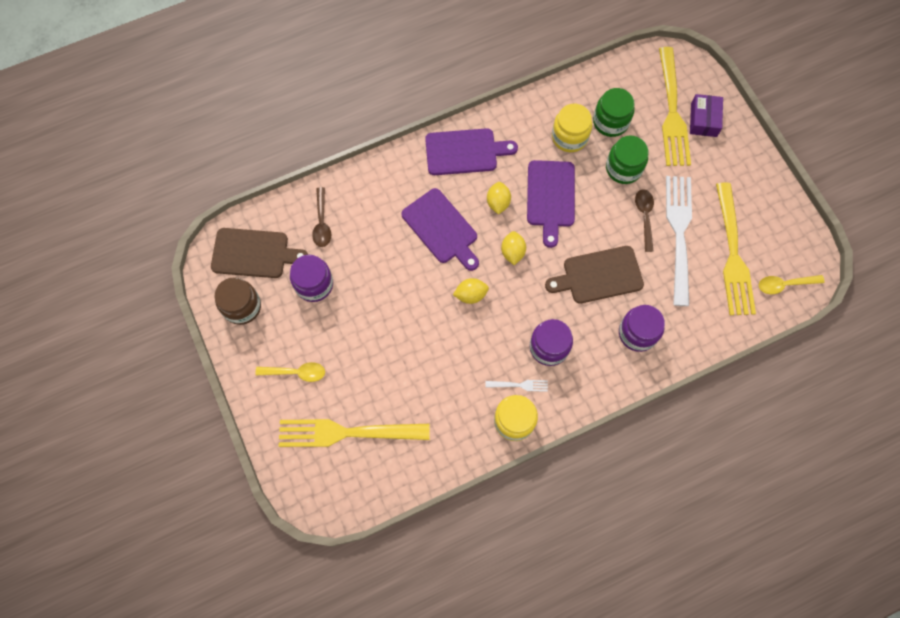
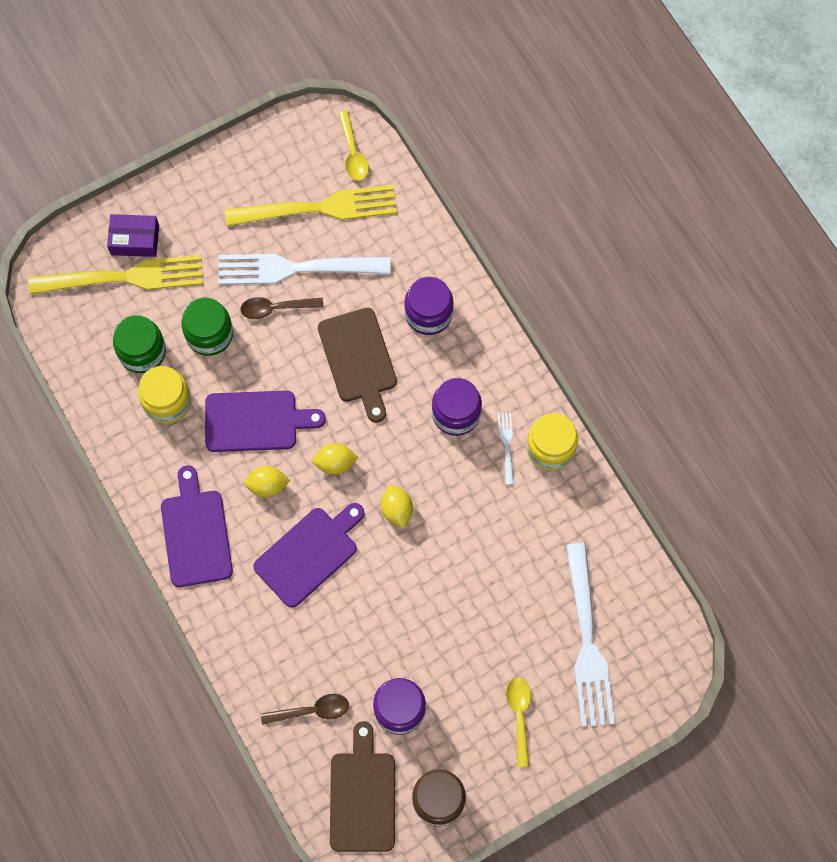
camera: 95 degrees left, 0 degrees up
yellow fork [279,419,430,447] -> white fork [566,543,615,727]

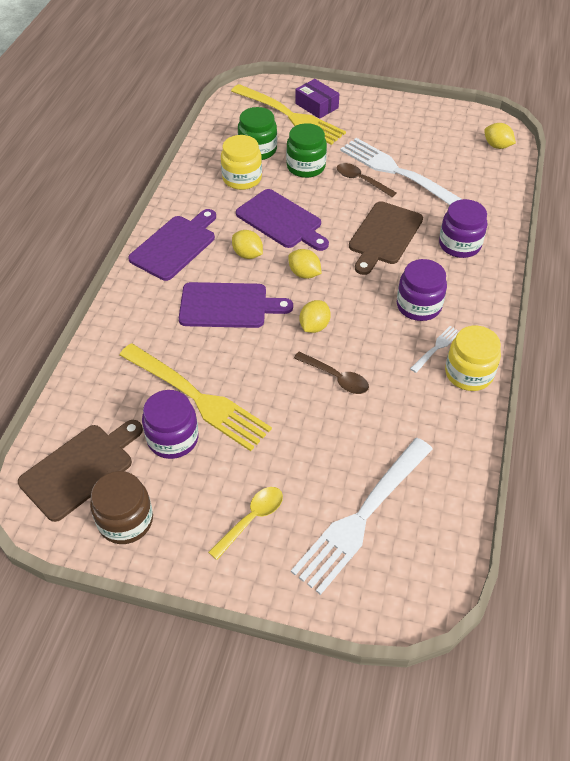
camera: 45 degrees right, 20 degrees down
yellow fork [225,185,397,226] -> yellow fork moved to [119,343,272,451]
brown spoon [261,694,349,725] -> brown spoon moved to [294,352,369,394]
yellow spoon [338,111,369,181] -> yellow lemon [484,123,516,149]

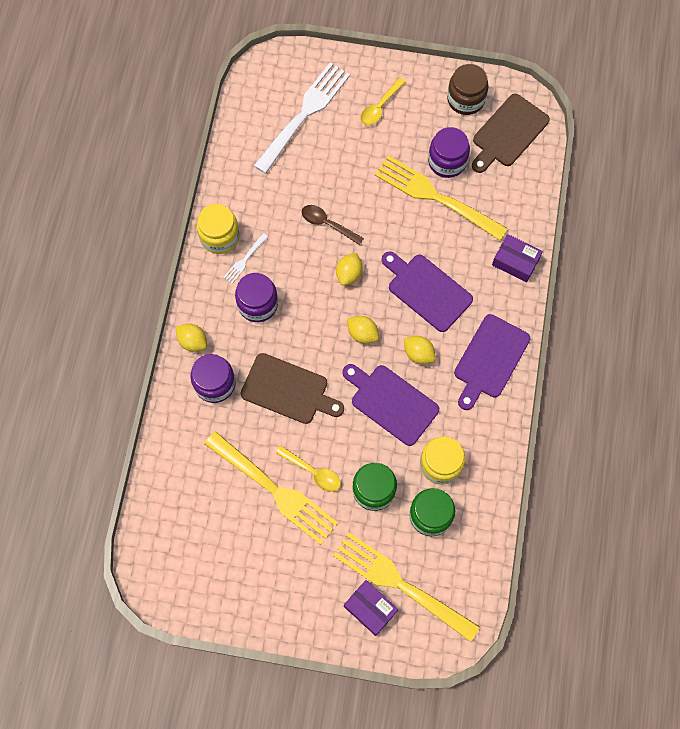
camera: 175 degrees right, 20 degrees up
purple cutting board [179,282,293,328] -> purple cutting board turned 45 degrees clockwise [382,251,473,332]
brown spoon [337,163,397,197] -> yellow spoon [276,445,341,492]
white fork [340,138,462,205] -> yellow fork [205,431,338,545]
brown cutting board [349,201,423,275] -> brown cutting board turned 90 degrees clockwise [241,353,344,424]
yellow lemon [484,123,516,149] -> yellow lemon moved to [176,324,207,352]
none -> purple box [492,234,543,283]

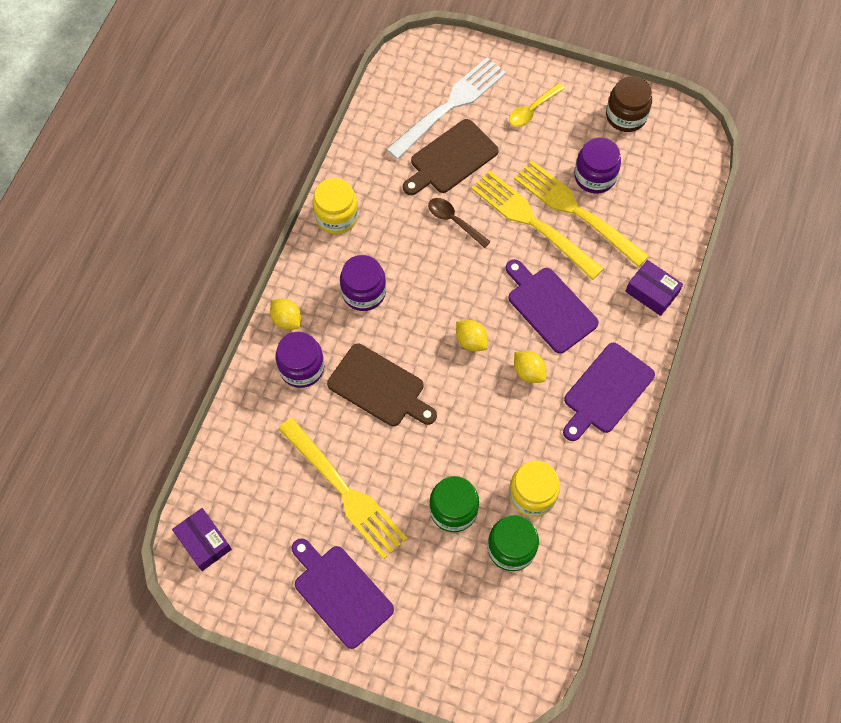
camera: 10 degrees right, 5 degrees down
white fork [223,233,268,284] -> none
yellow spoon [276,445,341,492] -> none
yellow fork [333,532,480,642] -> yellow fork moved to [471,171,604,280]
yellow lemon [336,253,362,286] -> none
purple cutting board [343,364,439,446] -> purple cutting board moved to [291,538,394,649]
purple box [344,580,398,636] -> purple box moved to [172,508,232,571]
brown cutting board [472,94,550,173] -> brown cutting board moved to [403,119,499,195]

